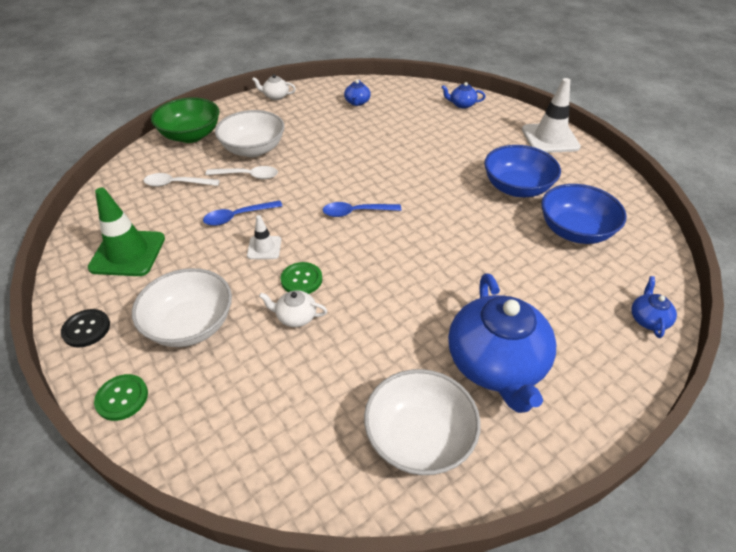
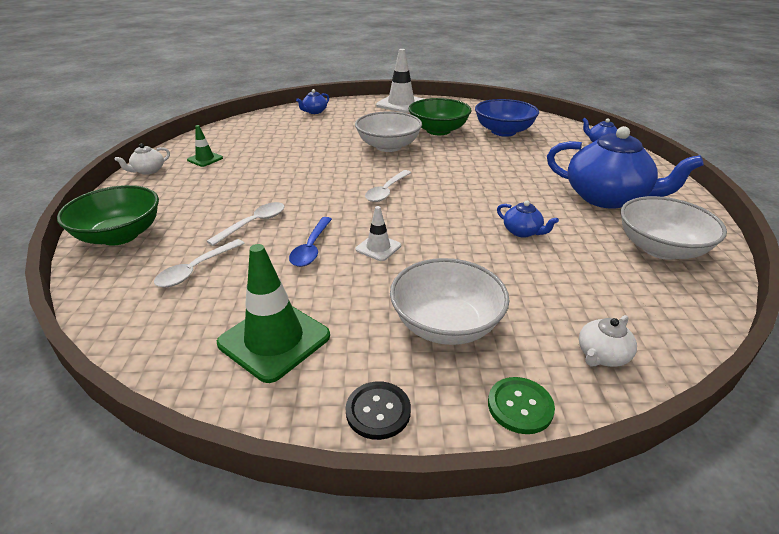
camera: 55 degrees left, 10 degrees down
white bowl [215,110,285,157] -> white bowl moved to [355,111,422,152]
white teapot [259,291,327,327] -> white teapot moved to [579,315,637,367]
green button [281,262,322,294] -> none
blue spoon [323,202,402,217] -> white spoon [365,170,411,202]
blue teapot [344,80,371,106] -> blue teapot moved to [497,201,559,238]
blue bowl [484,145,561,197] -> green bowl [409,98,472,135]
none -> green traffic cone [187,125,223,167]

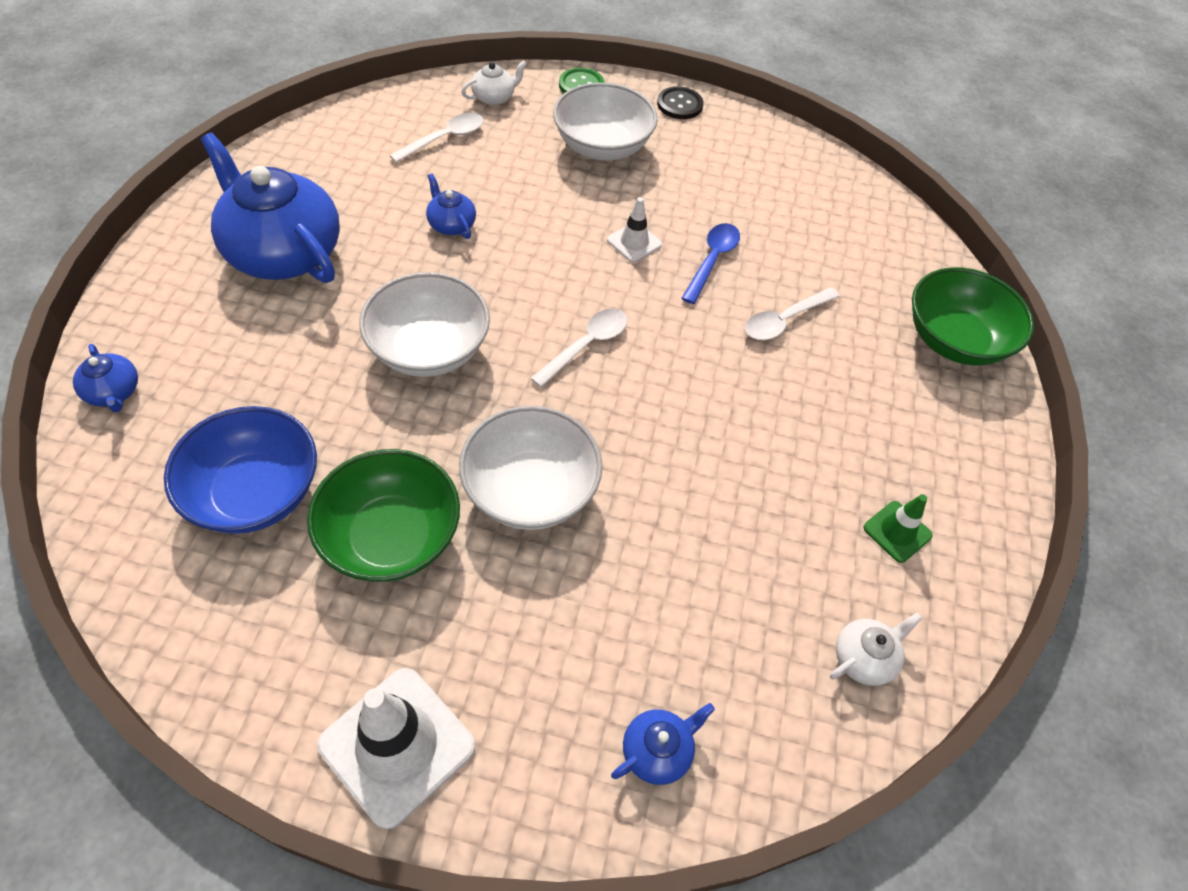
camera: 170 degrees left, 20 degrees up
white teapot [115,144,170,175] -> white teapot moved to [830,612,923,686]
white spoon [154,239,245,287] -> white spoon moved to [389,113,484,163]
green traffic cone [217,244,330,383] -> none
white bowl [621,196,727,260] -> white bowl moved to [359,272,490,377]

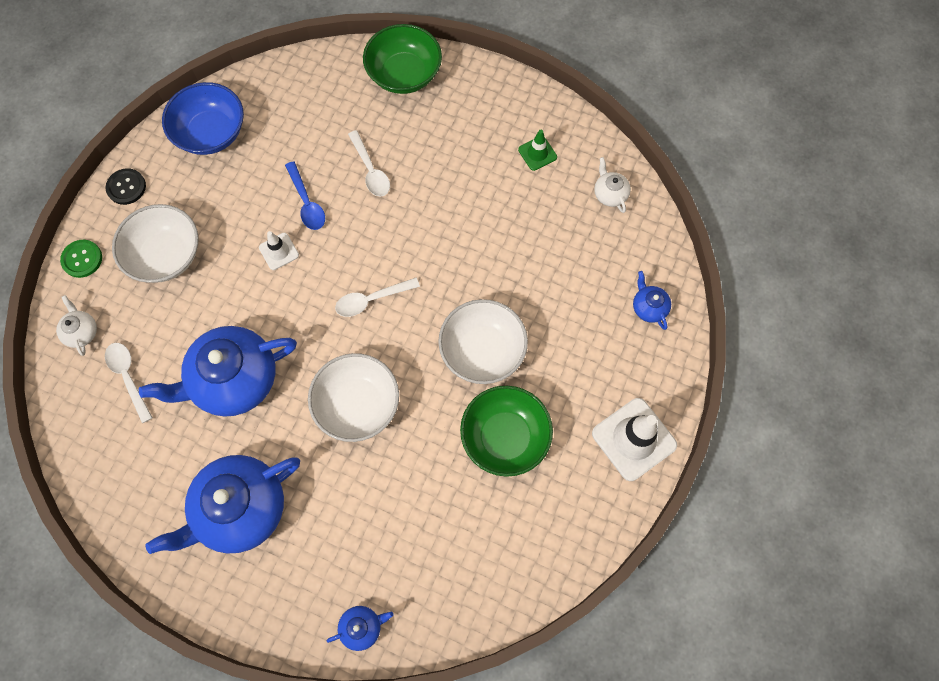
camera: 75 degrees left, 15 degrees up
blue bowl [164,406,317,534] -> blue bowl moved to [162,82,244,155]
blue teapot [426,174,476,239] -> blue teapot [139,326,297,417], size x2.33
white spoon [530,308,628,388] -> white spoon turned 75 degrees counterclockwise [335,278,420,317]
blue spoon [681,223,740,304] -> blue spoon turned 150 degrees counterclockwise [285,161,325,230]

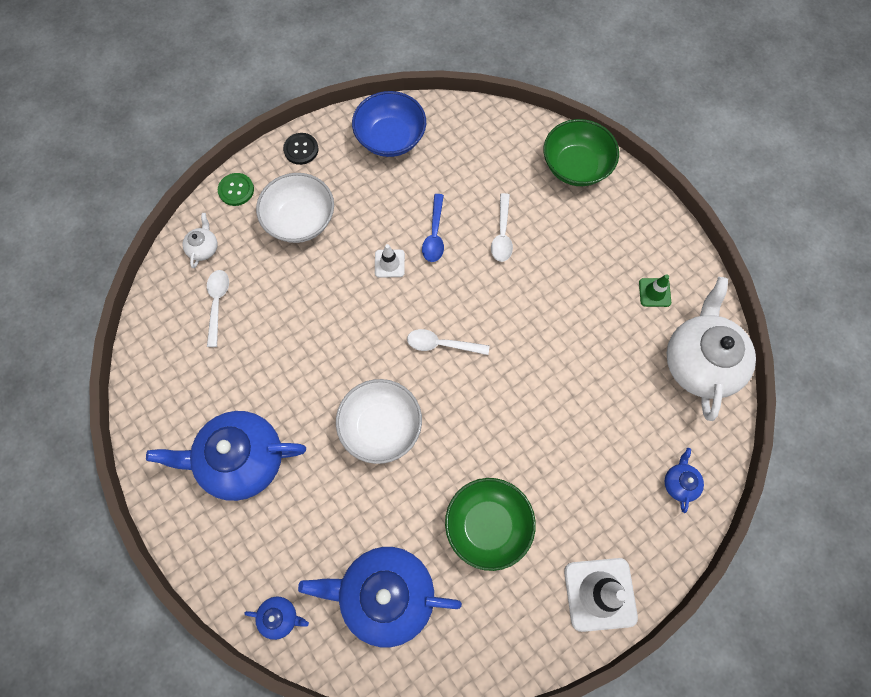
camera: 30 degrees right, 0 degrees up
blue teapot [139,326,297,417] -> blue teapot moved to [298,547,462,647]
white bowl [438,299,528,384] -> none
white teapot [594,157,631,213] -> white teapot [667,277,756,421], size x2.33

